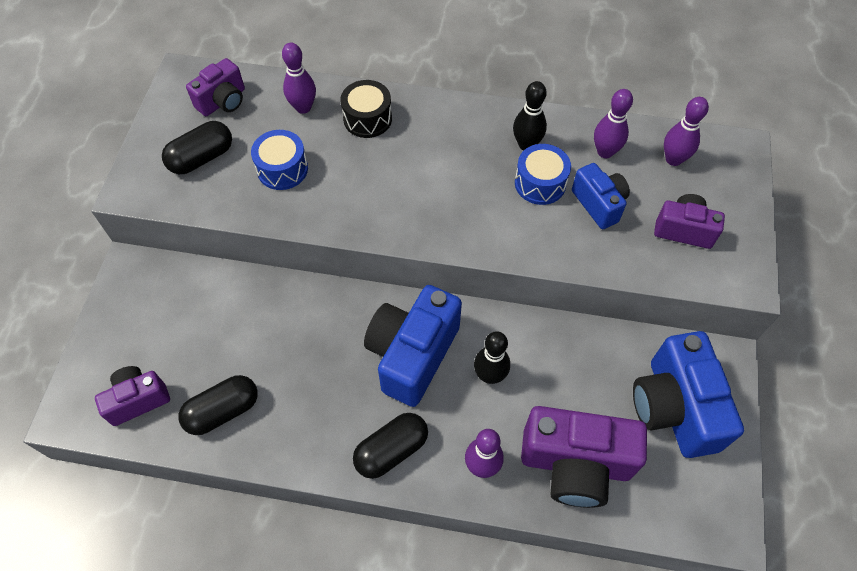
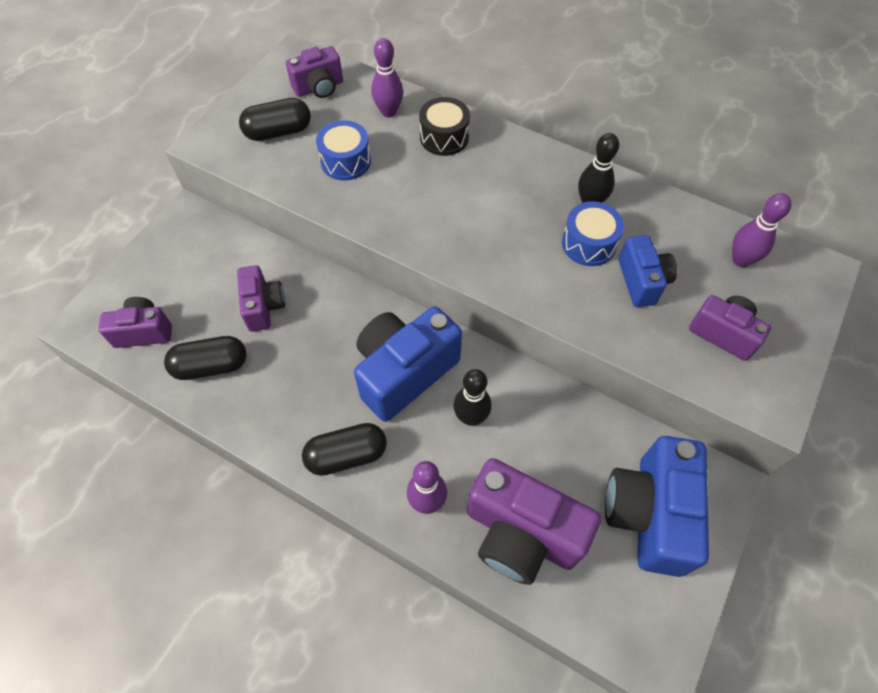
camera: 20 degrees right, 0 degrees up
purple bowling pin [594,89,633,158] -> none
none -> purple camera [237,265,285,332]

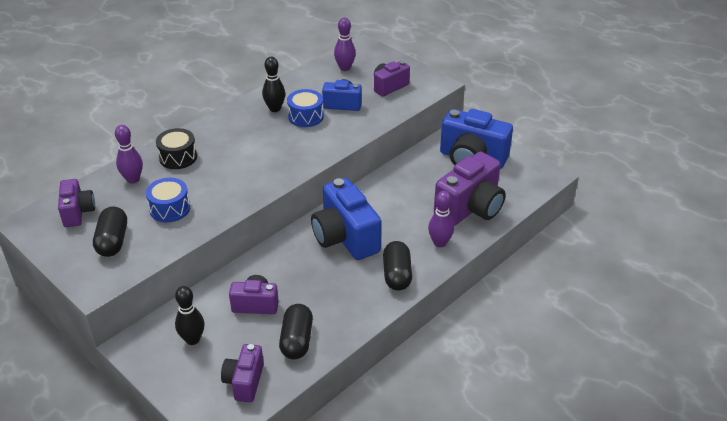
camera: 75 degrees left, 20 degrees down
black bowling pin [453,369,492,426] -> black bowling pin moved to [175,286,205,345]

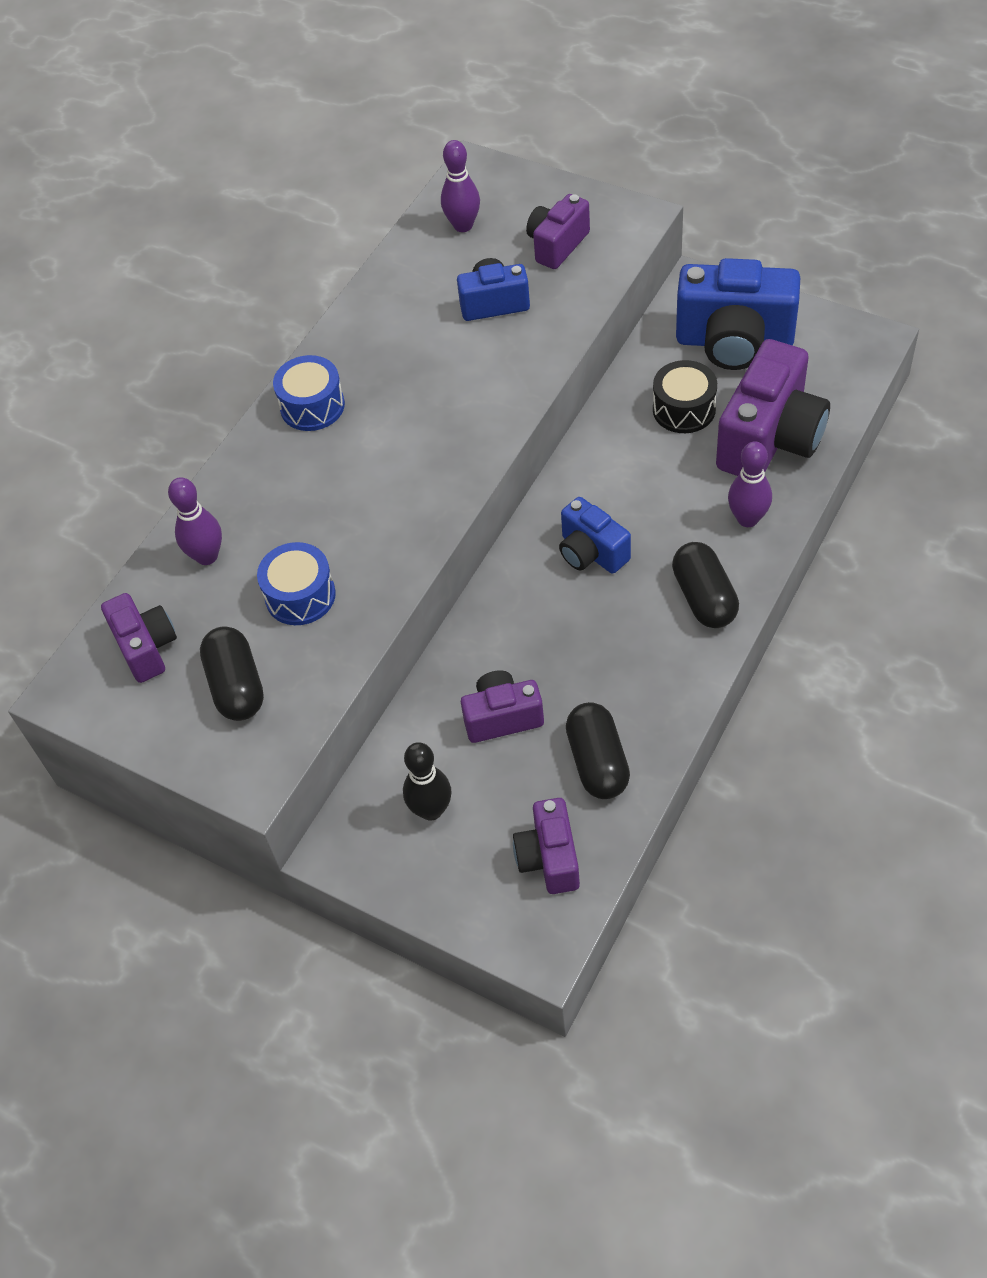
camera: 10 degrees left, 15 degrees up
black drum [156,128,197,169] -> black drum moved to [653,360,717,433]
black bowling pin [262,57,285,112] -> none
blue drum [287,89,324,127] -> blue drum moved to [273,355,345,431]
blue camera [311,178,381,260] -> blue camera [559,497,631,574], size x0.57

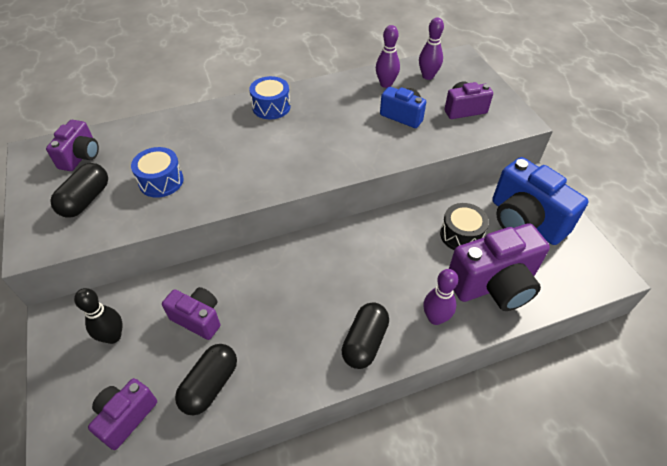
camera: 35 degrees right, 5 degrees down
purple bowling pin [168,477,222,565] -> purple bowling pin moved to [376,25,400,88]
blue camera [559,497,631,574] -> none

